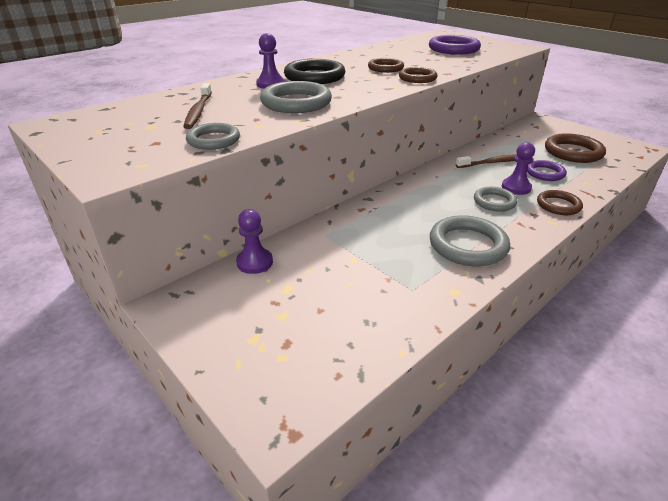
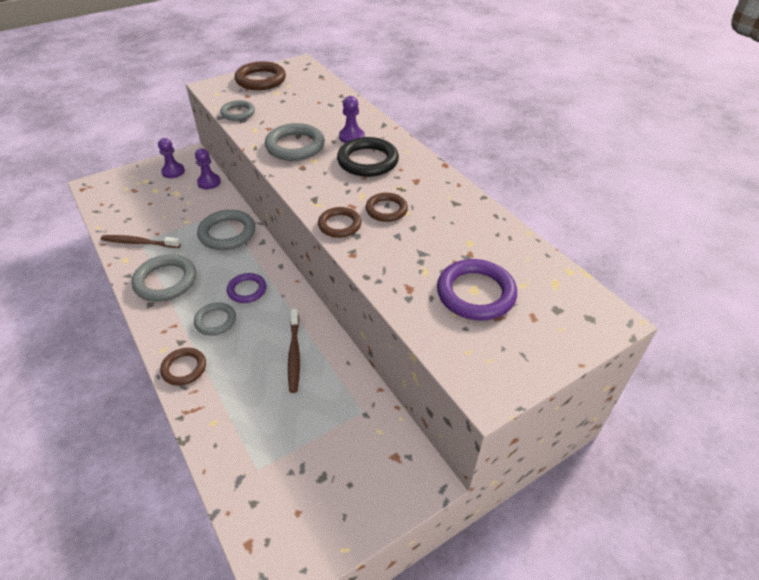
camera: 100 degrees right, 10 degrees up
brown toothbrush [183,83,212,129] -> brown toothbrush moved to [101,235,181,248]
purple pawn [502,142,535,195] -> purple pawn moved to [158,138,185,178]
purple ring [527,160,567,181] -> purple ring moved to [227,273,266,303]
brown ring [545,133,606,163] -> brown ring moved to [235,61,286,90]
none -> grey ring [197,210,255,250]

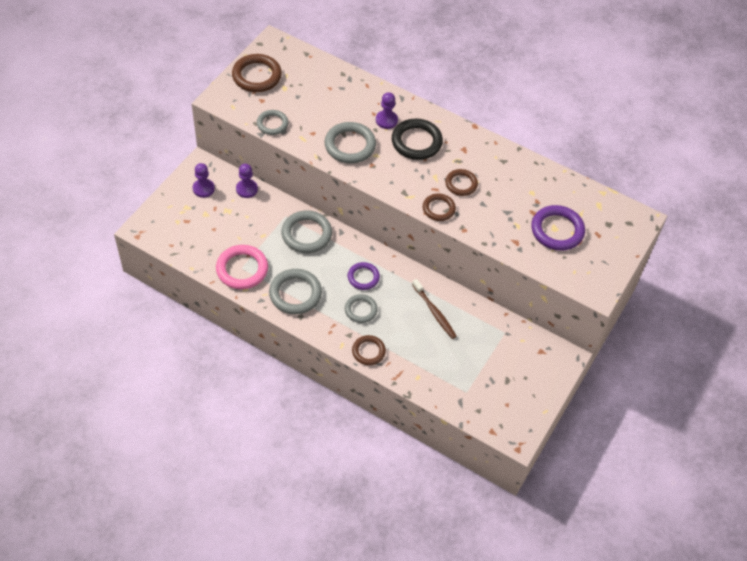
camera: 30 degrees left, 10 degrees up
brown toothbrush [101,235,181,248] -> pink ring [216,245,268,289]

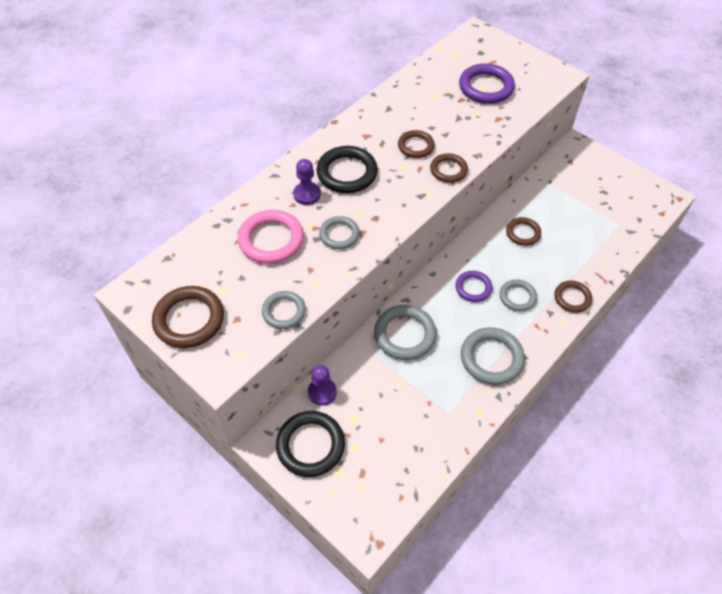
camera: 75 degrees left, 0 degrees up
purple pawn [193,163,215,198] -> black ring [276,411,345,477]
pink ring [216,245,268,289] -> pink ring moved to [238,210,304,264]
grey ring [325,122,376,163] -> grey ring [319,216,360,249], size x0.62
brown toothbrush [412,279,457,339] -> brown ring [506,217,541,246]

